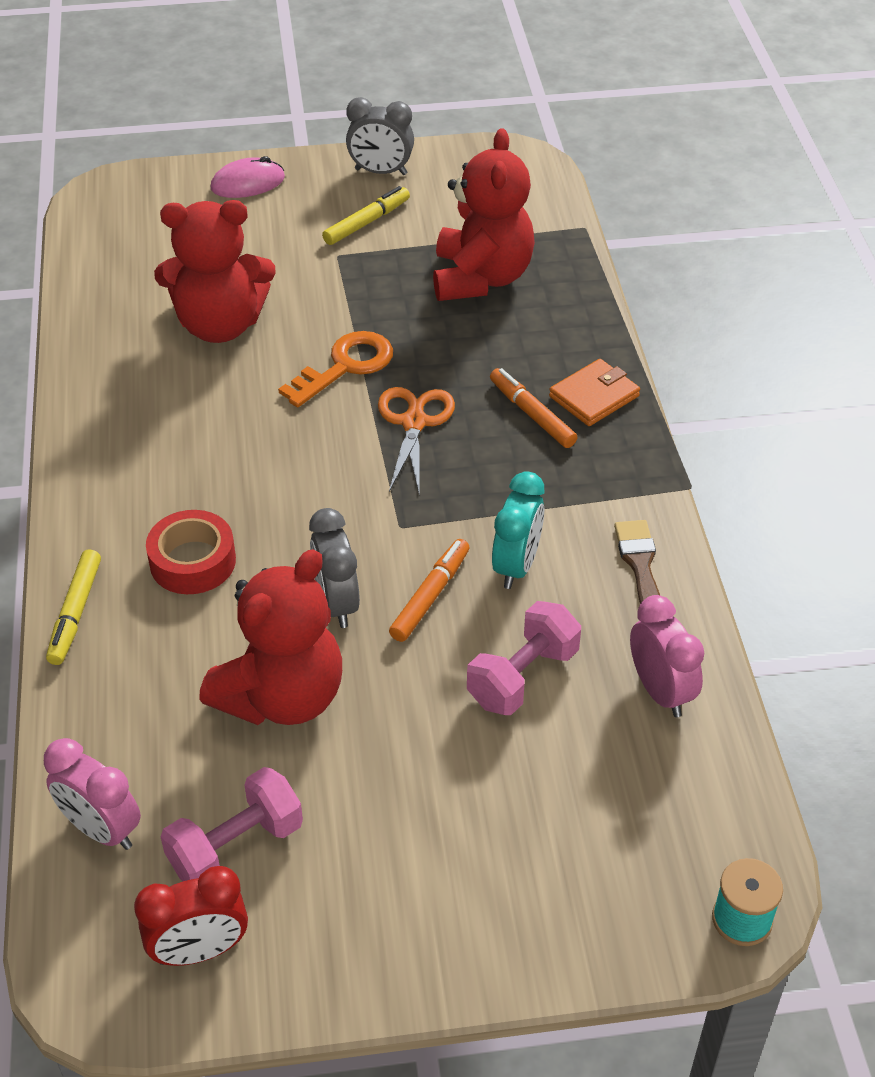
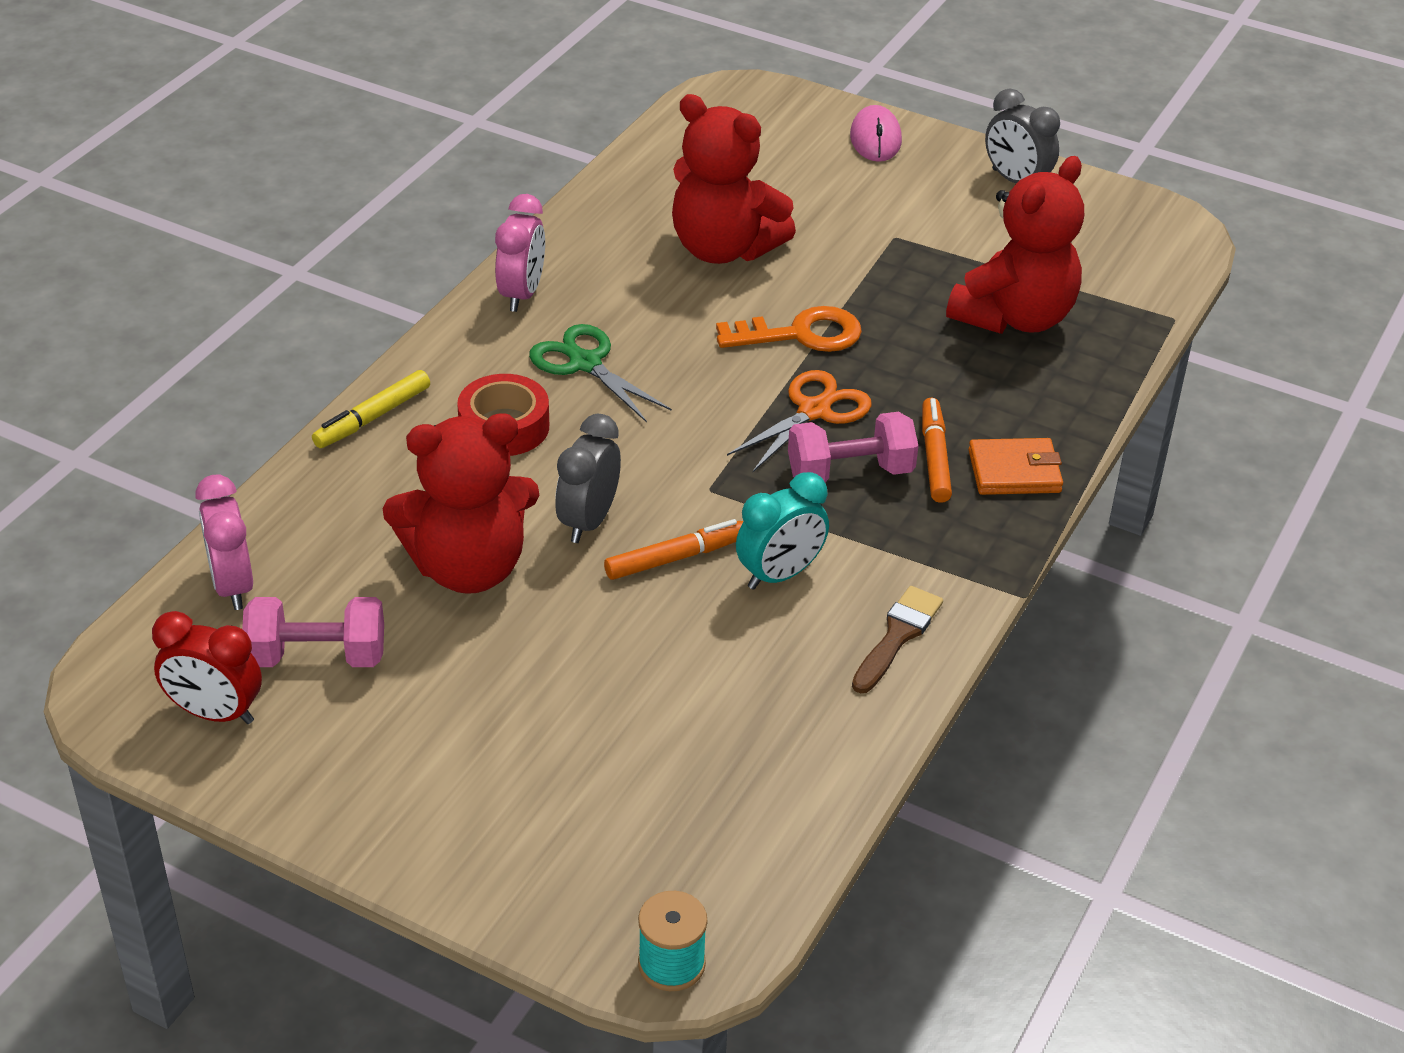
camera: 35 degrees right, 5 degrees down
pink mouse [210,156,285,198] -> pink mouse turned 75 degrees clockwise [850,105,902,162]
yellow marker [322,186,410,245] -> none
pink dumbbell [467,601,581,715] -> pink dumbbell moved to [788,412,918,482]
pink clock [630,595,704,717] -> pink clock moved to [495,194,545,312]
none -> green scissors [529,324,672,422]

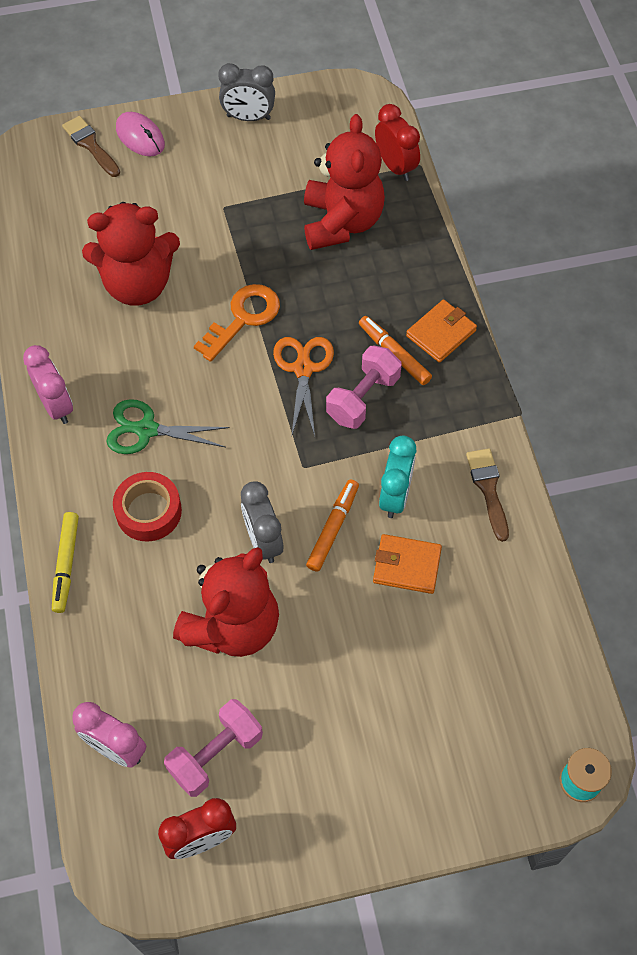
camera: 40 degrees left, 20 degrees up
none -> brown brush [62,116,120,177]
none -> orange wallet [373,534,442,594]
none -> red clock [375,104,420,181]

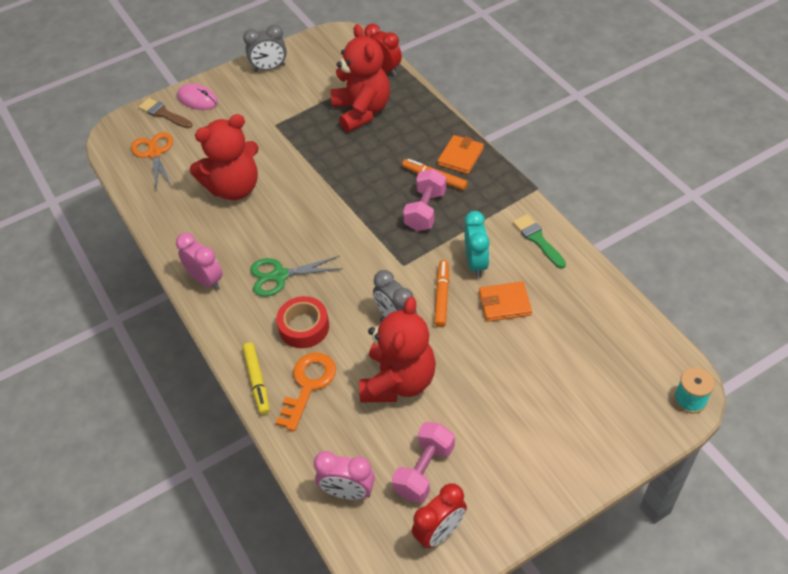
camera: 15 degrees left, 10 degrees down
orange key [194,284,280,362] -> orange key moved to [276,352,336,431]
orange scissors [273,337,334,437] -> orange scissors moved to [131,132,173,189]
brown brush [466,448,509,542] -> green brush [513,214,566,269]

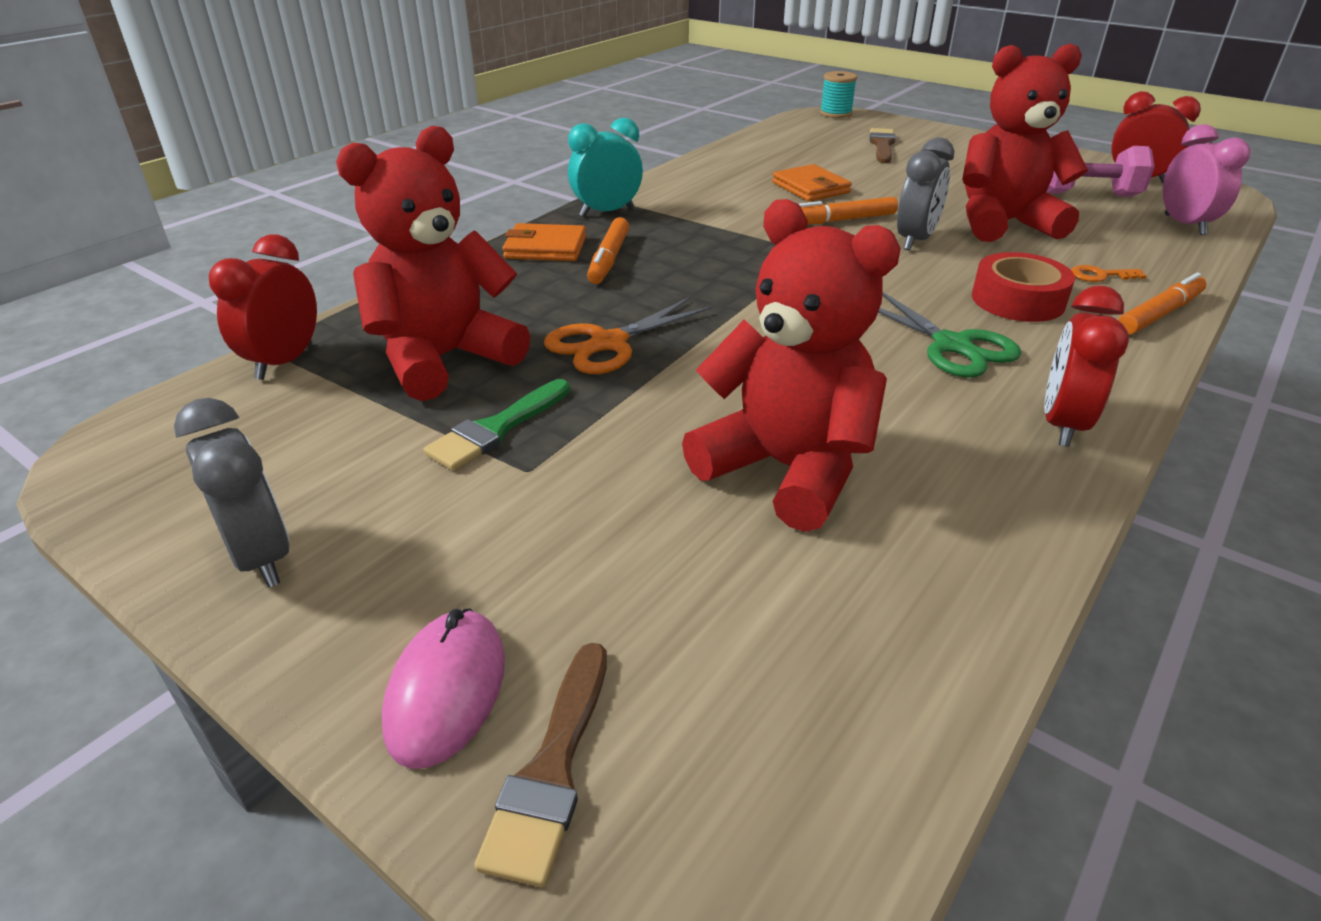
camera: 115 degrees left, 15 degrees down
orange scissors [131,132,173,189] -> orange scissors moved to [544,297,713,374]
pink clock [176,233,223,290] -> red clock [1044,286,1129,447]
yellow marker [243,342,270,415] -> orange marker [1118,273,1207,335]
orange key [276,352,336,431] -> orange key [1071,265,1146,282], size x0.49
pink dumbbell [403,169,446,231] -> none
turquoise clock [464,211,490,278] -> turquoise clock moved to [568,118,643,217]
green brush [513,214,566,269] -> green brush moved to [424,379,570,471]
none -> brown brush [870,128,896,163]

